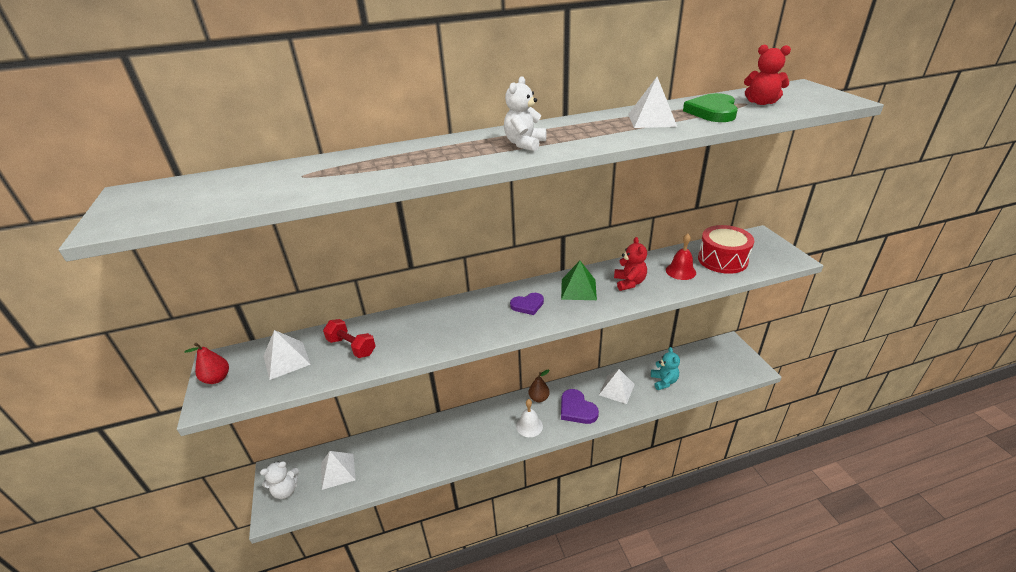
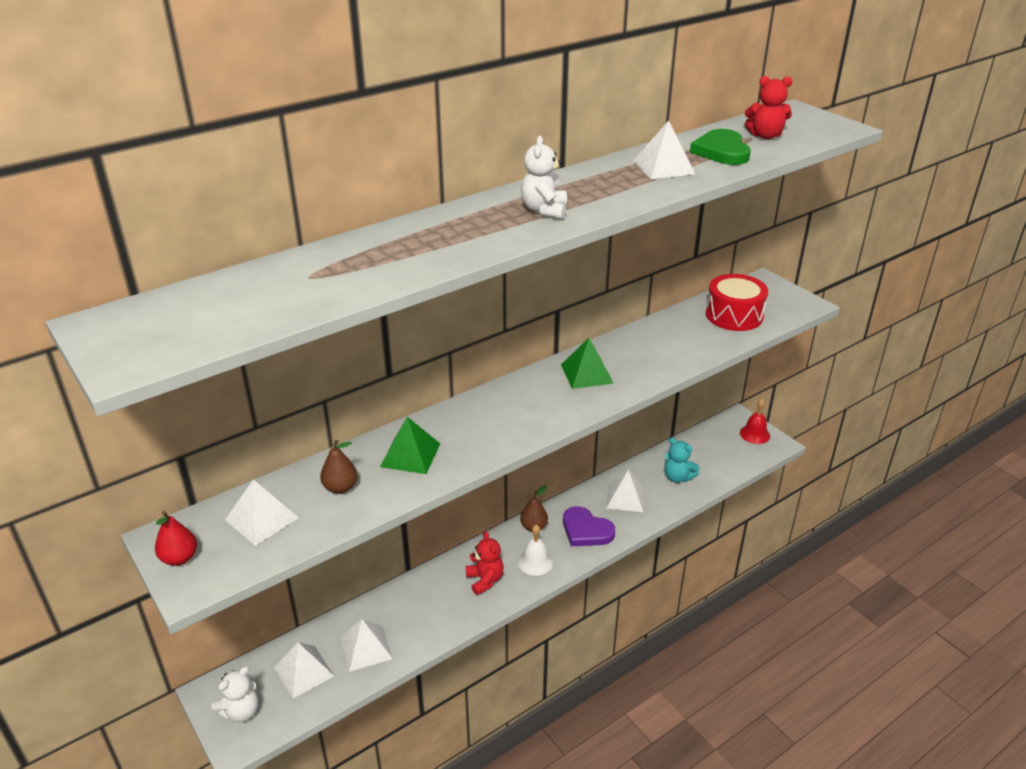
camera: 20 degrees left, 0 degrees up
red dumbbell [323,319,376,358] -> brown pear [320,440,358,494]
purple heart [510,293,544,315] -> none
red teddy bear [614,237,647,291] -> red teddy bear moved to [466,531,504,595]
turquoise teddy bear [651,347,680,390] -> turquoise teddy bear turned 150 degrees clockwise [664,438,699,483]
red bell [666,233,696,280] -> red bell moved to [740,399,770,444]
none -> white pyramid [340,619,393,672]
none -> green pyramid [380,417,440,474]

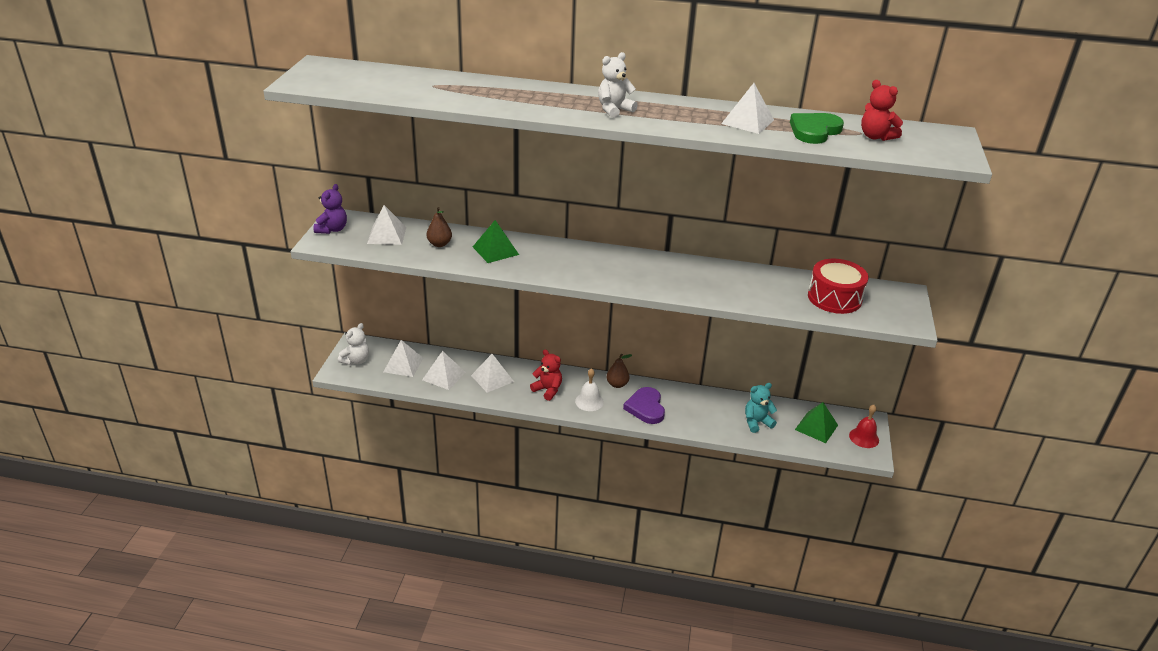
camera: 45 degrees right, 0 degrees up
red pear [155,511,197,566] -> purple teddy bear [313,184,347,234]
white teddy bear [211,666,258,722] -> white teddy bear turned 60 degrees counterclockwise [338,323,369,365]
red teddy bear [466,531,504,595] -> red teddy bear turned 75 degrees counterclockwise [530,349,562,401]
green pyramid [561,338,613,389] -> green pyramid moved to [795,402,838,443]
white pyramid [606,470,645,512] -> white pyramid moved to [471,354,514,393]
turquoise teddy bear [664,438,699,483] -> turquoise teddy bear turned 75 degrees clockwise [745,383,777,433]

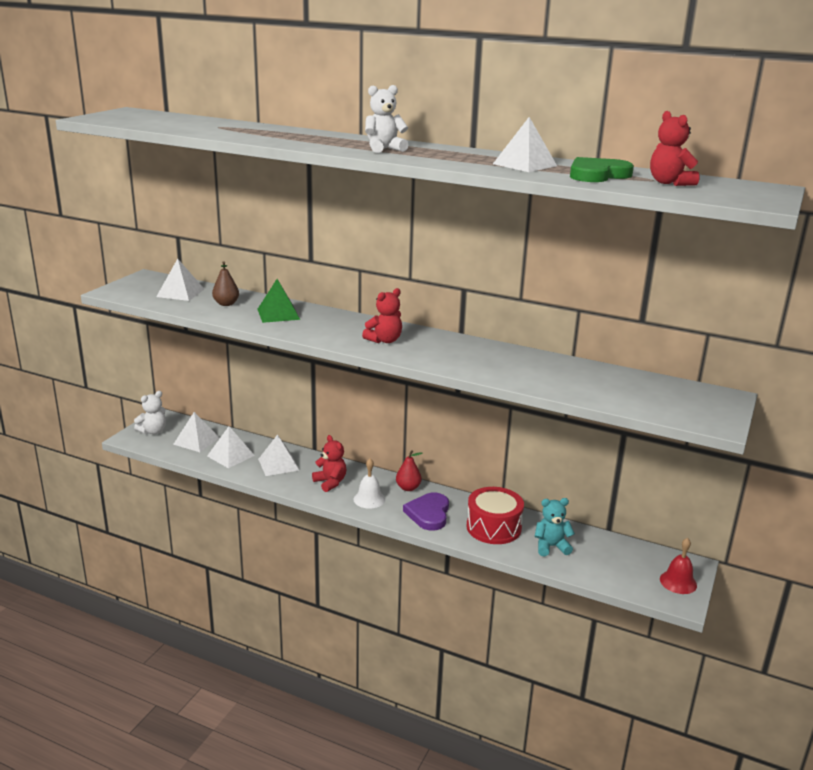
camera: 15 degrees right, 10 degrees down
purple teddy bear [313,184,347,234] -> none
brown pear [607,354,632,388] -> red pear [396,450,422,491]
green pyramid [795,402,838,443] -> none
red drum [808,258,868,314] -> red drum moved to [466,487,524,544]
none -> red teddy bear [362,288,402,343]

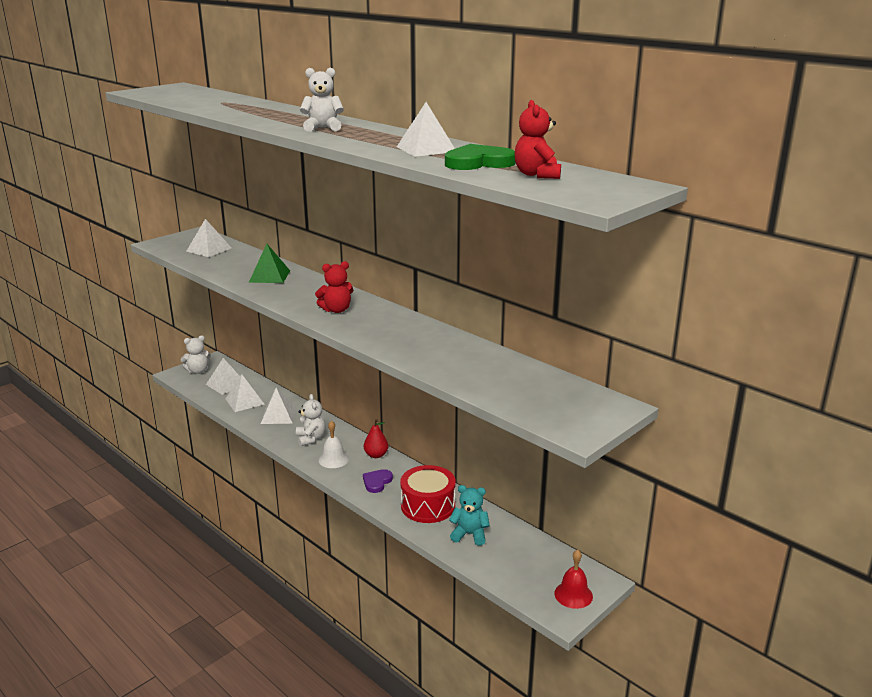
camera: 20 degrees right, 0 degrees up
brown pear [212,261,239,306] -> none
red teddy bear [312,435,347,492] -> white teddy bear [296,394,326,447]
purple heart [403,493,449,530] -> purple heart [363,469,393,493], size x0.66

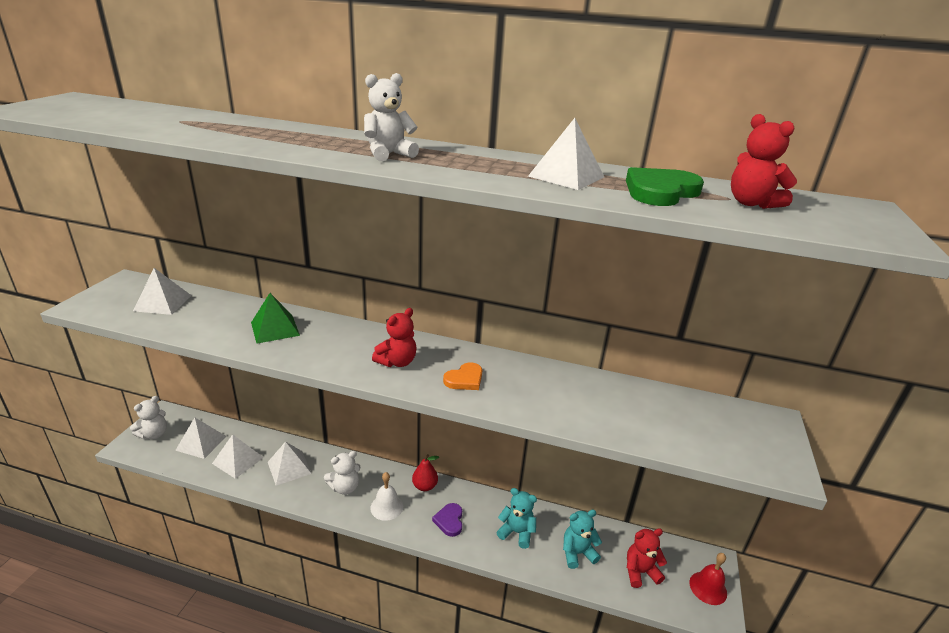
camera: 30 degrees left, 5 degrees up
white teddy bear [296,394,326,447] -> white teddy bear turned 105 degrees clockwise [324,451,361,495]
red drum [400,465,456,523] -> turquoise teddy bear [496,488,537,549]
none -> orange heart [443,362,482,390]
none -> red teddy bear [627,528,667,588]

